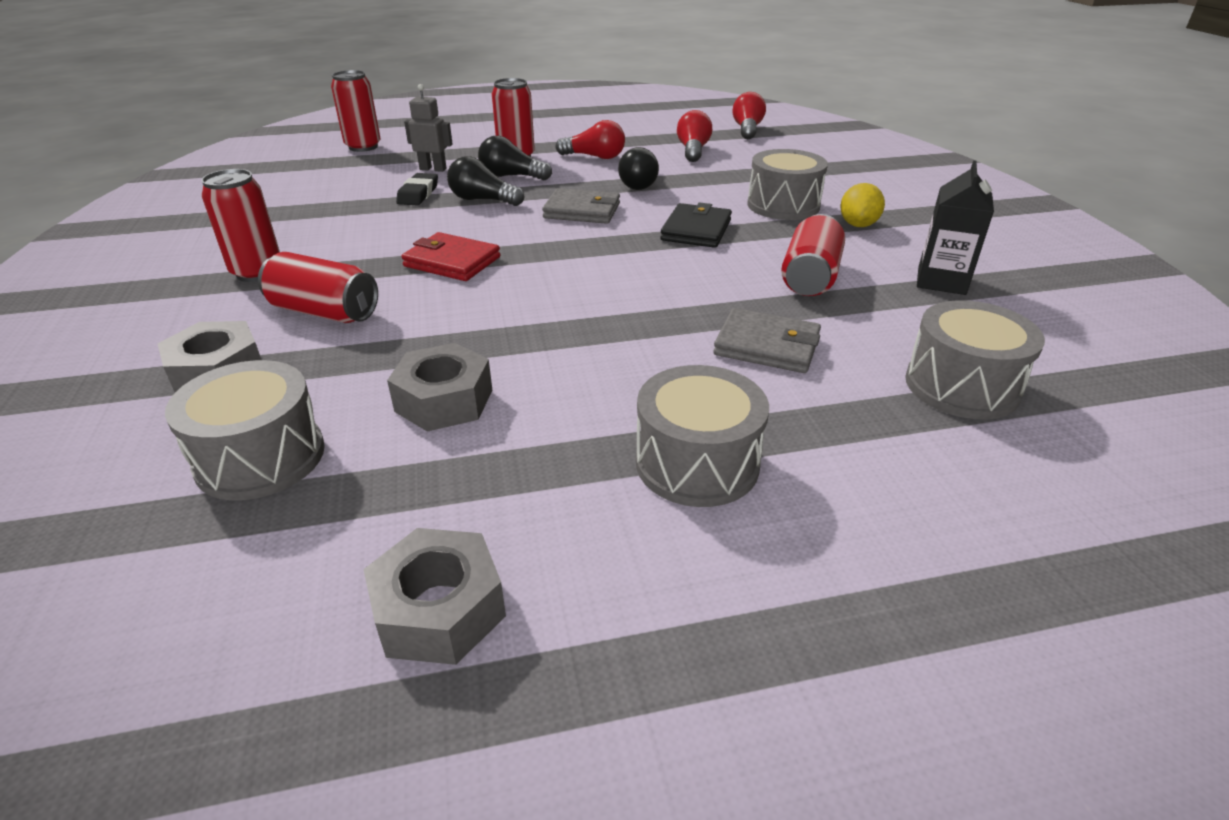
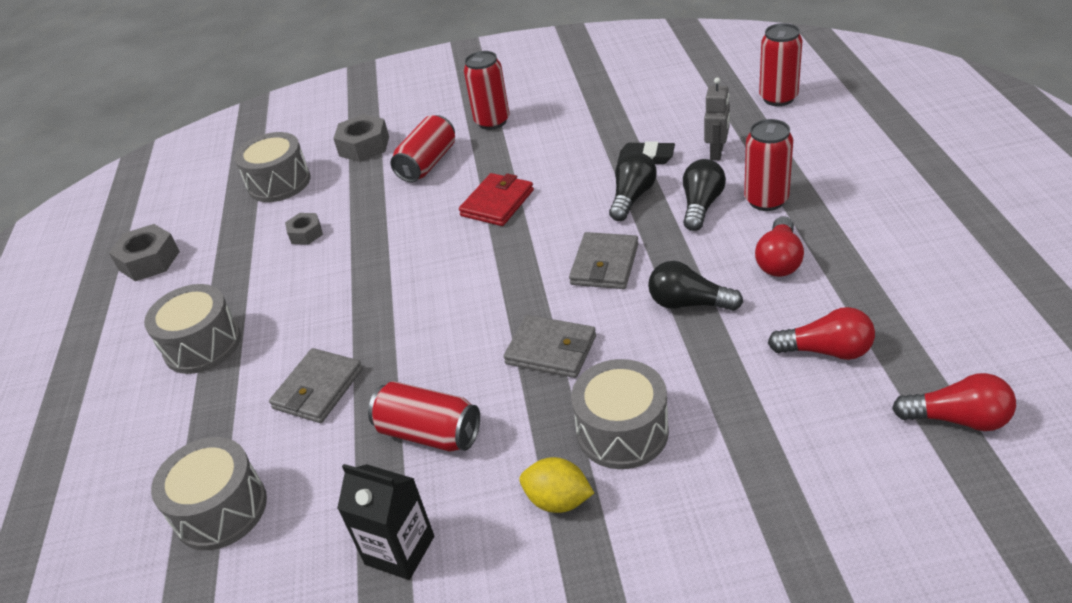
camera: 100 degrees right, 5 degrees up
grey nut [387,343,492,432] -> grey nut [285,213,323,245], size x0.61
black wallet [660,202,732,248] -> grey wallet [504,315,596,378]

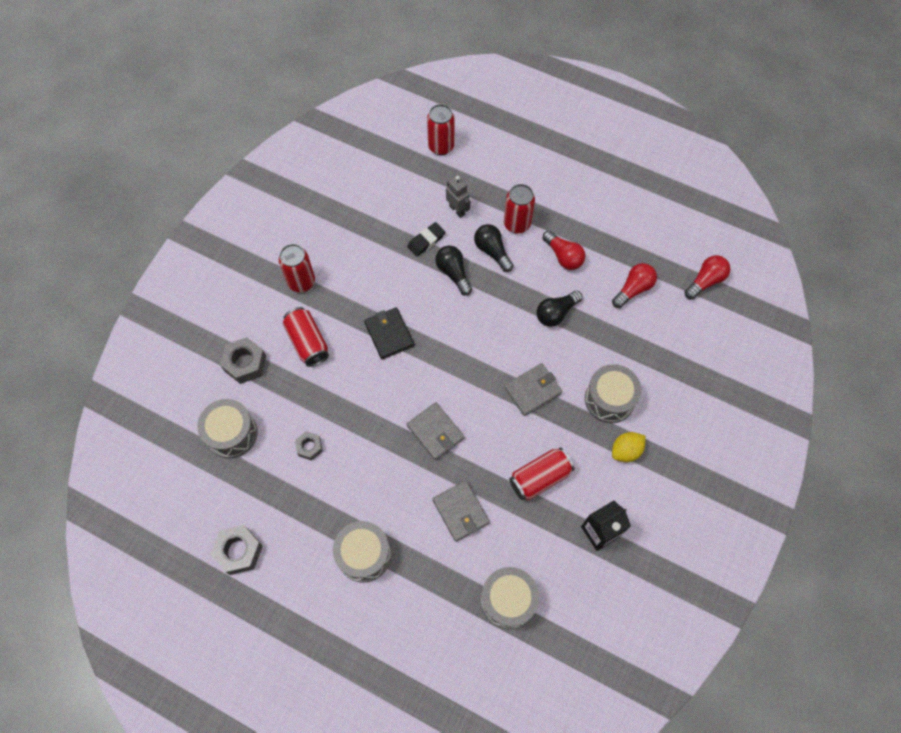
camera: 60 degrees left, 25 degrees up
red wallet [459,173,534,226] -> black wallet [364,307,414,359]
grey wallet [569,232,639,289] -> grey wallet moved to [407,402,464,460]

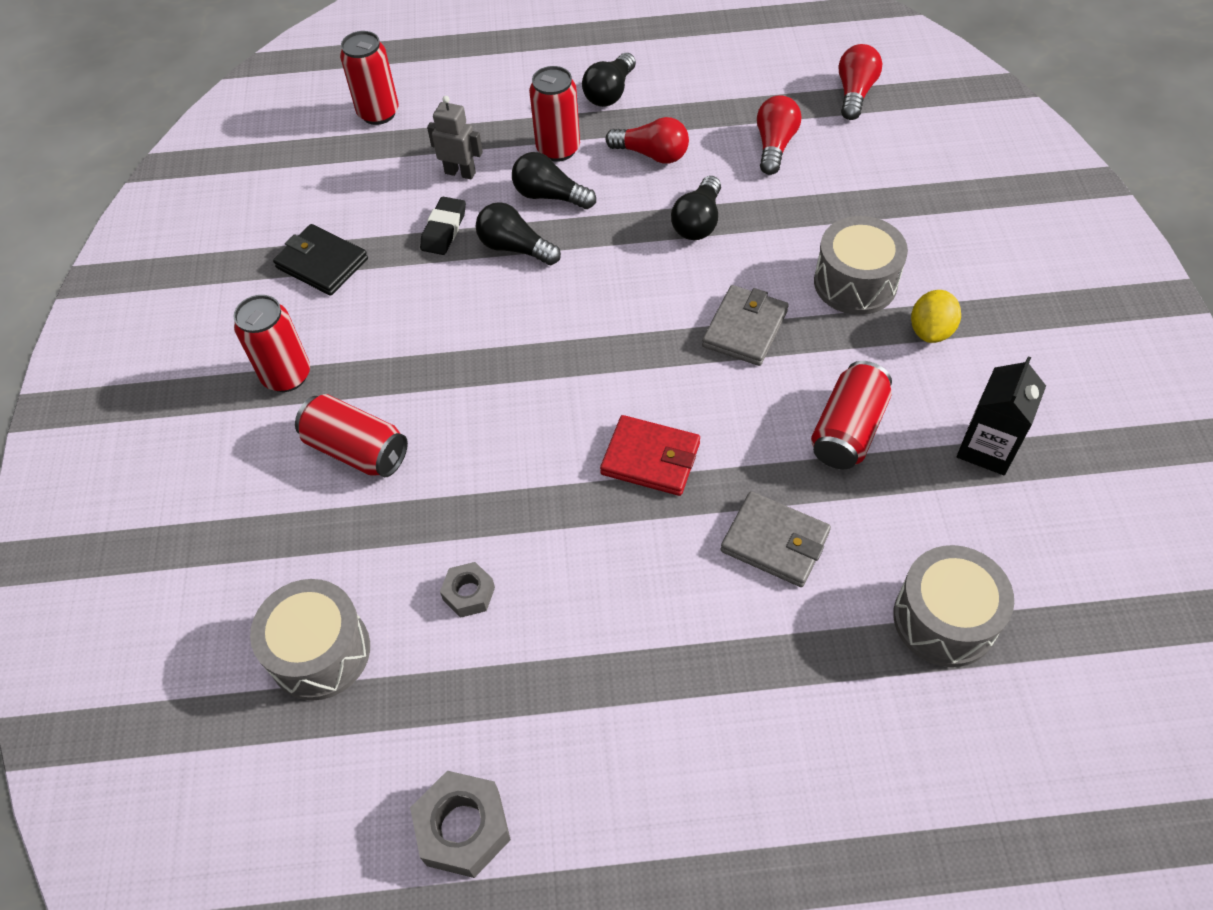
camera: 30 degrees left, 10 degrees down
grey nut [220,337,266,384] -> none
grey drum [333,521,391,583] -> none
black wallet [364,307,414,359] -> black wallet moved to [273,224,368,296]
grey wallet [407,402,464,460] -> red wallet [600,415,700,496]
none -> black light bulb [582,53,636,107]

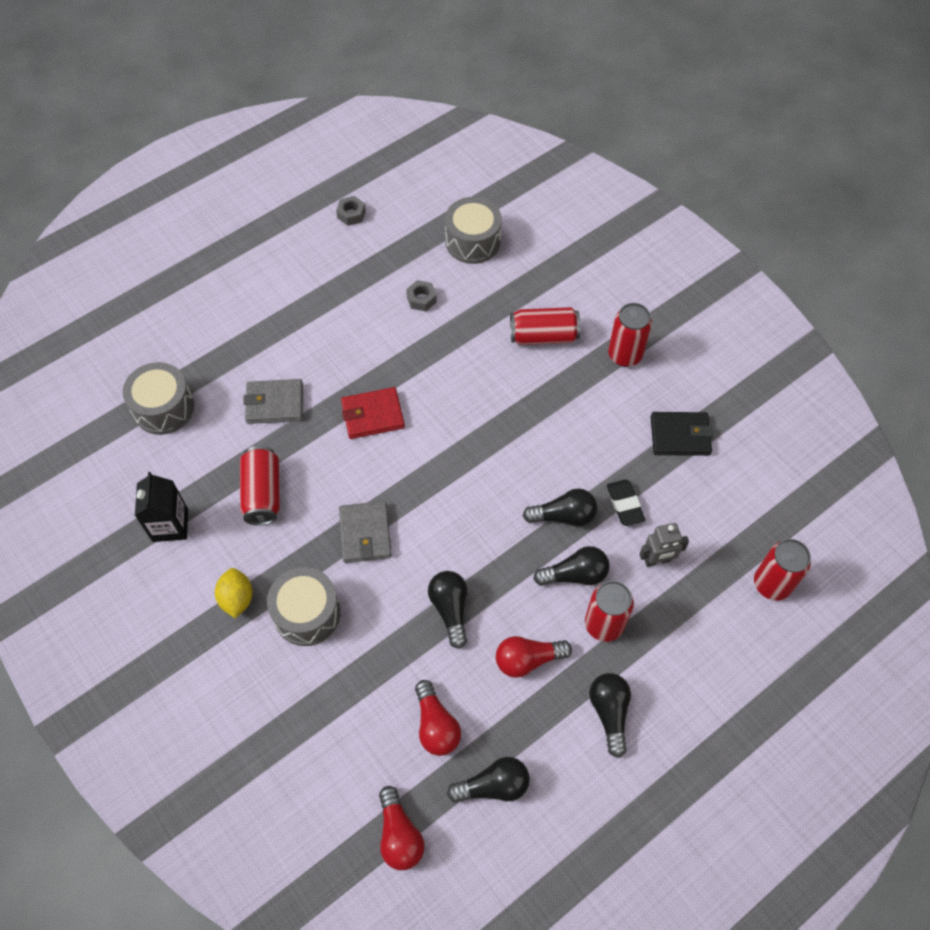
camera: 145 degrees right, 5 degrees up
grey nut [410,771,511,878] -> grey nut [336,196,366,226], size x0.61
none -> black light bulb [447,757,530,803]

